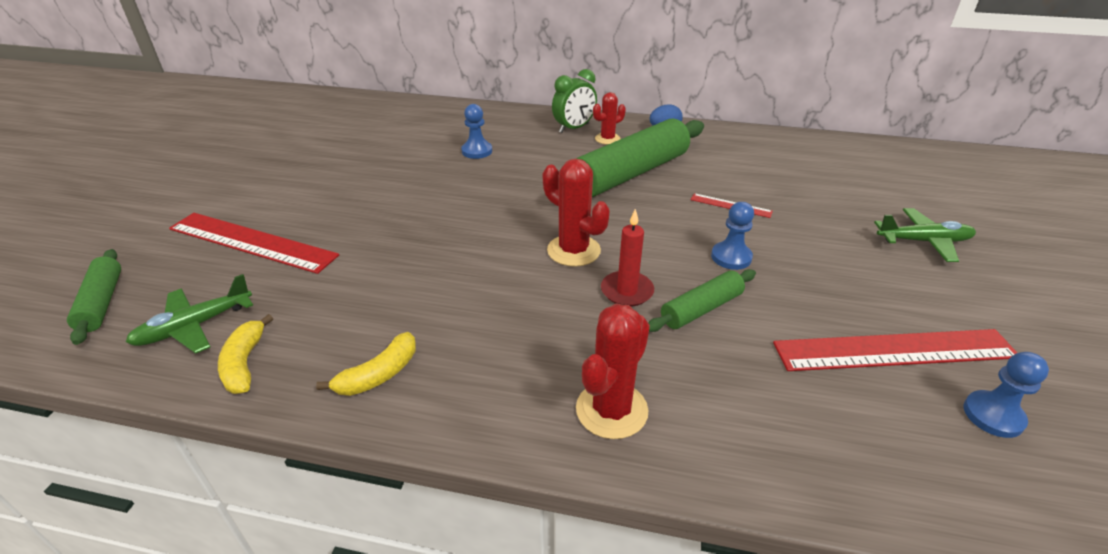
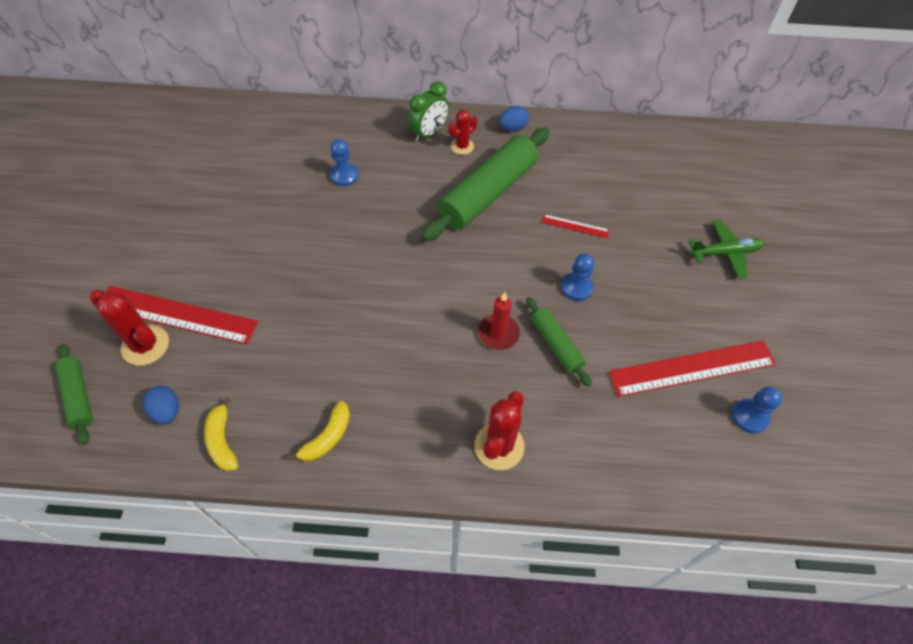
camera: 10 degrees left, 20 degrees up
green plane [126,274,253,354] -> blue egg [143,386,179,425]
red cactus [543,159,610,267] -> red cactus moved to [90,290,169,366]
green rolling pin [648,269,756,332] -> green rolling pin turned 75 degrees counterclockwise [526,297,592,387]

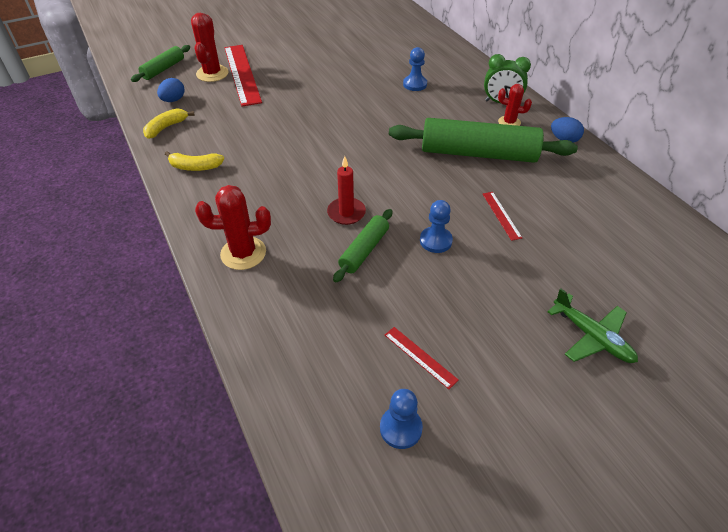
camera: 60 degrees right, 10 degrees down
red ruler [608,340,776,397] -> red ruler [385,327,459,389], size x0.45

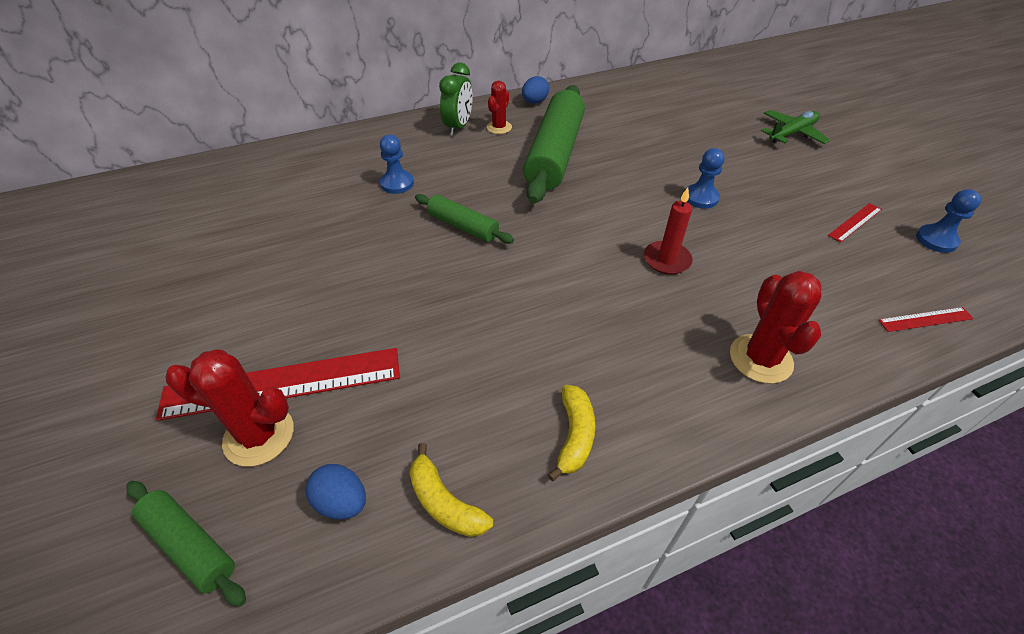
camera: 85 degrees left, 0 degrees up
green rolling pin [333,209,393,282] -> green rolling pin moved to [415,194,514,244]
red ruler [483,192,522,241] -> red ruler moved to [878,307,974,332]

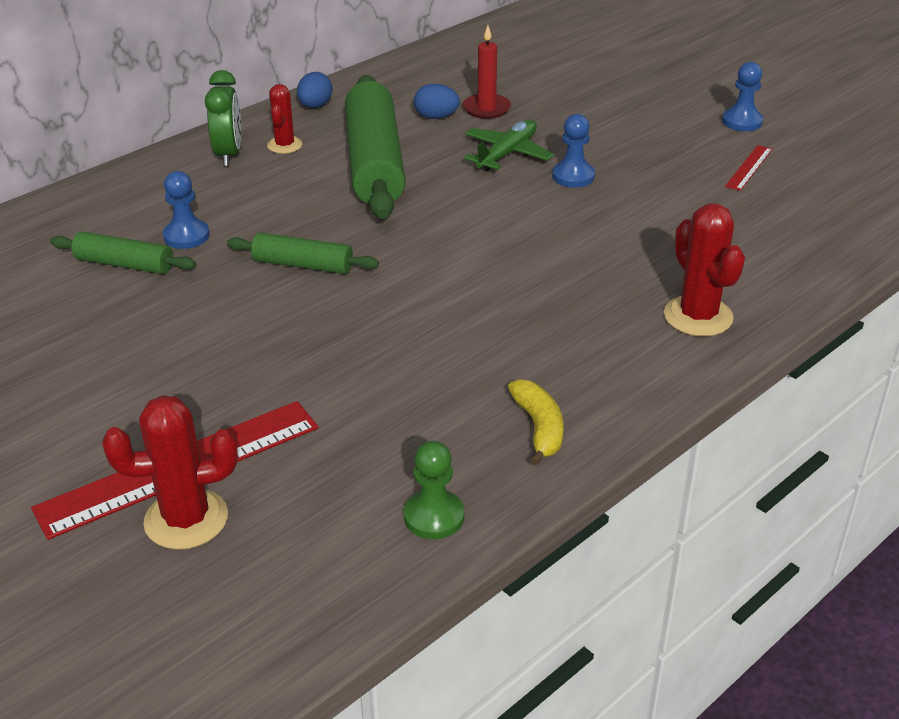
camera: 20 degrees left, 10 degrees down
green rolling pin [126,481,246,607] -> green rolling pin moved to [50,231,196,274]
blue egg [305,464,366,520] -> blue egg moved to [414,84,460,119]
yellow banana [409,443,493,537] -> green pawn [404,441,464,539]
red candle [644,188,693,275] -> red candle moved to [463,25,511,119]
green plane [761,110,830,144] -> green plane moved to [464,120,554,171]
red ruler [878,307,974,332] -> none
blue pawn [916,189,981,253] -> blue pawn moved to [722,62,763,131]

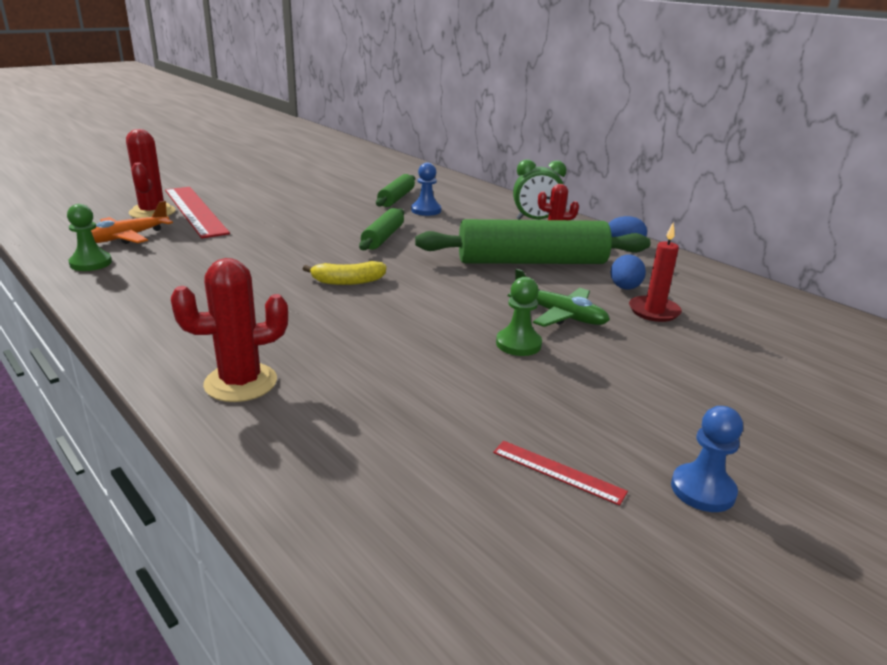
camera: 90 degrees right, 10 degrees down
yellow banana [508,379,564,466] -> yellow banana moved to [303,261,386,285]
blue pawn [552,114,595,188] -> green pawn [496,277,542,356]
none -> orange plane [91,201,173,244]

